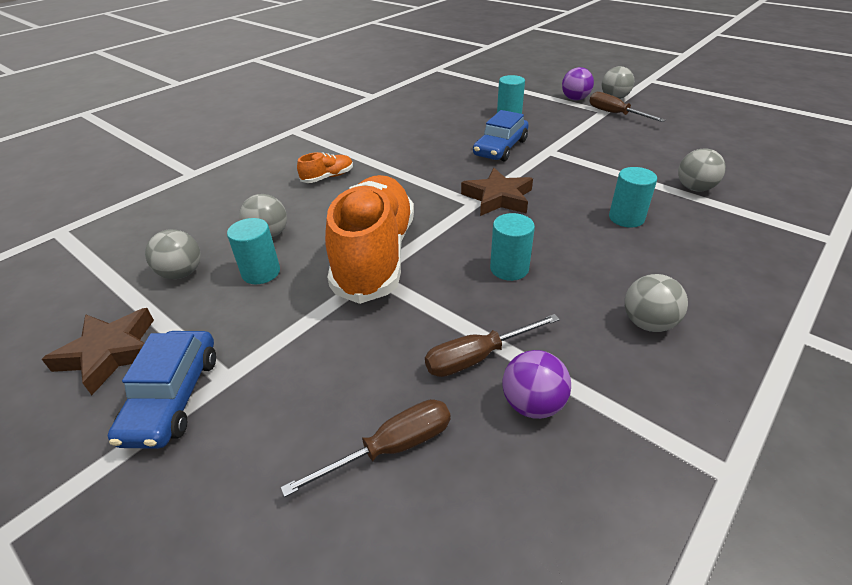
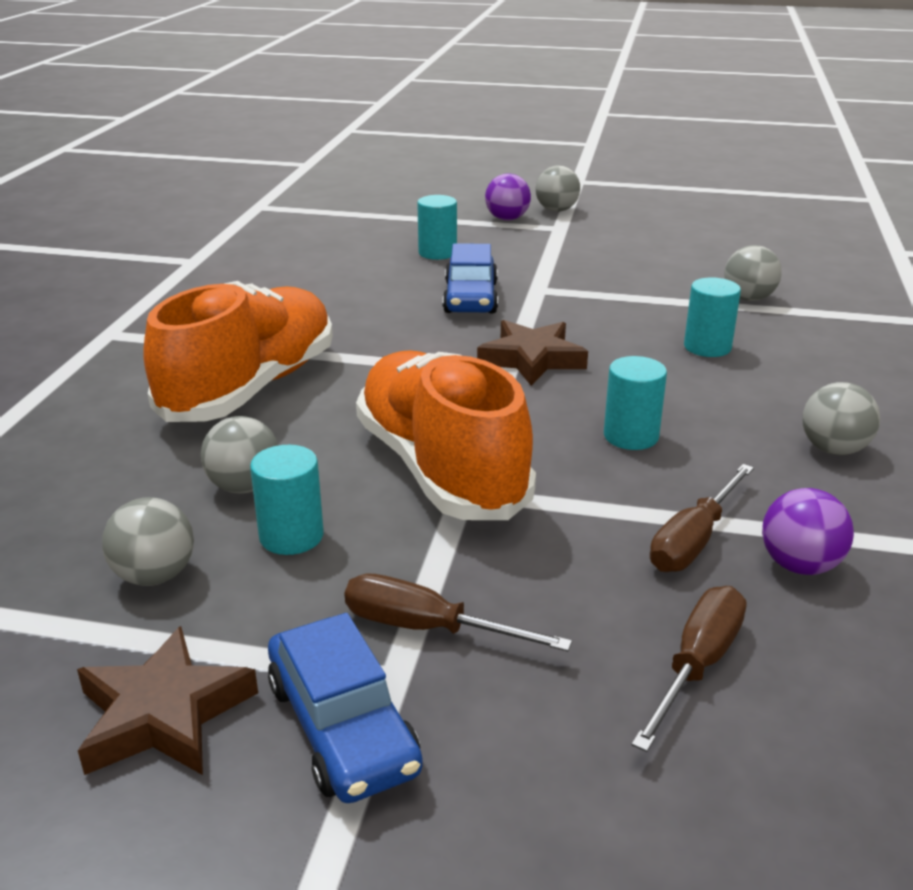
camera: 30 degrees left, 10 degrees down
orange shoe [297,152,353,183] -> orange shoe [143,281,333,422], size x2.50
brown screwdriver [589,92,666,122] -> brown screwdriver moved to [345,574,572,651]

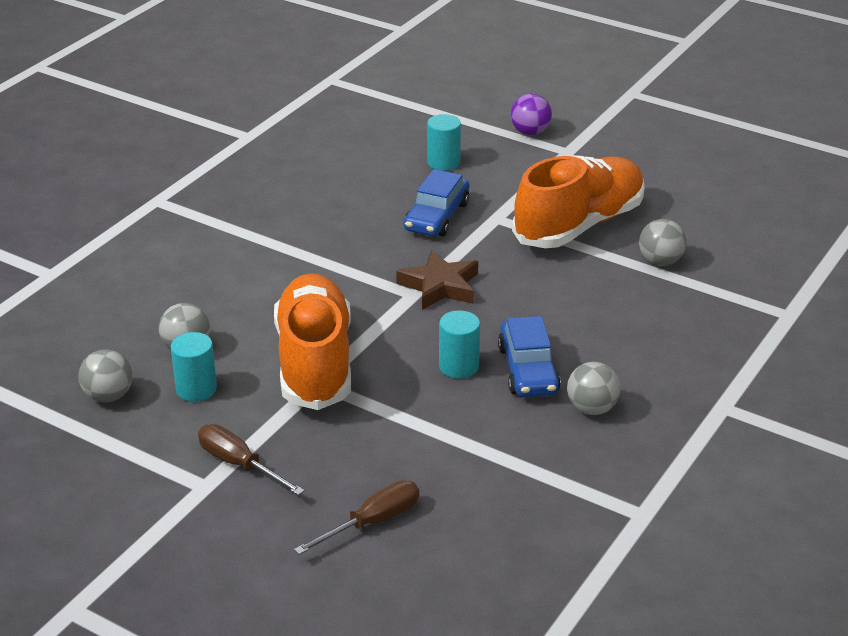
camera: 20 degrees right, 5 degrees up
brown star [77,626,258,775] -> none
orange shoe [143,281,333,422] -> orange shoe moved to [512,155,645,248]
blue car [268,613,423,803] -> blue car moved to [498,316,561,397]
grey ball [535,165,580,212] -> none
brown screwdriver [650,464,754,572] -> none
turquoise cylinder [684,278,741,357] -> none
purple ball [762,488,854,575] -> none

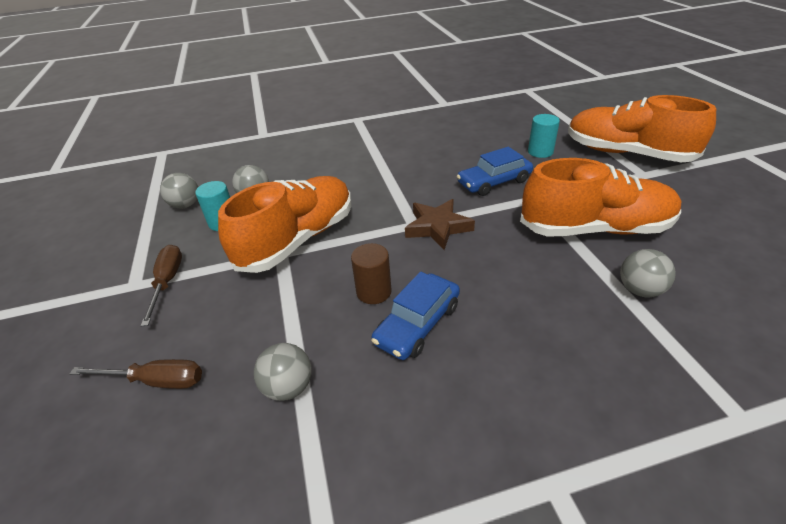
camera: 45 degrees right, 5 degrees up
turquoise cylinder [439,310,480,379] -> brown cylinder [351,243,391,304]
purple ball [511,94,552,135] -> orange shoe [568,95,716,162]
grey ball [567,362,621,415] -> grey ball moved to [254,343,312,401]

